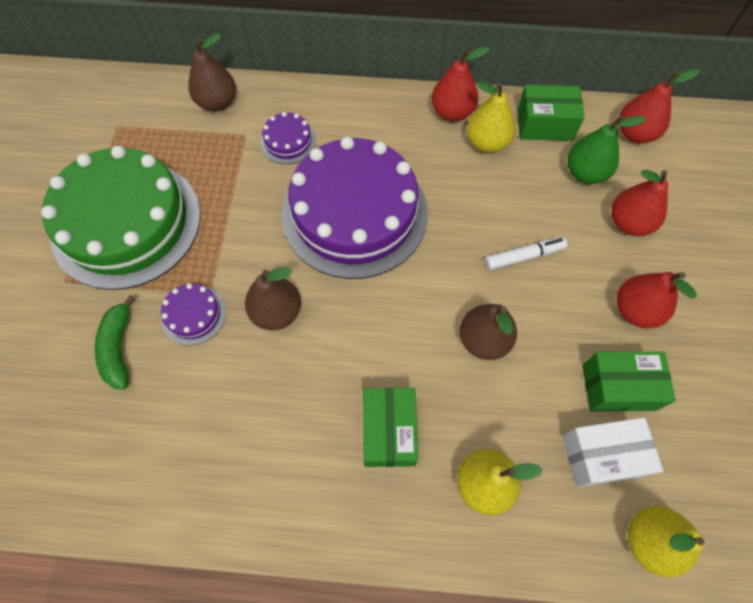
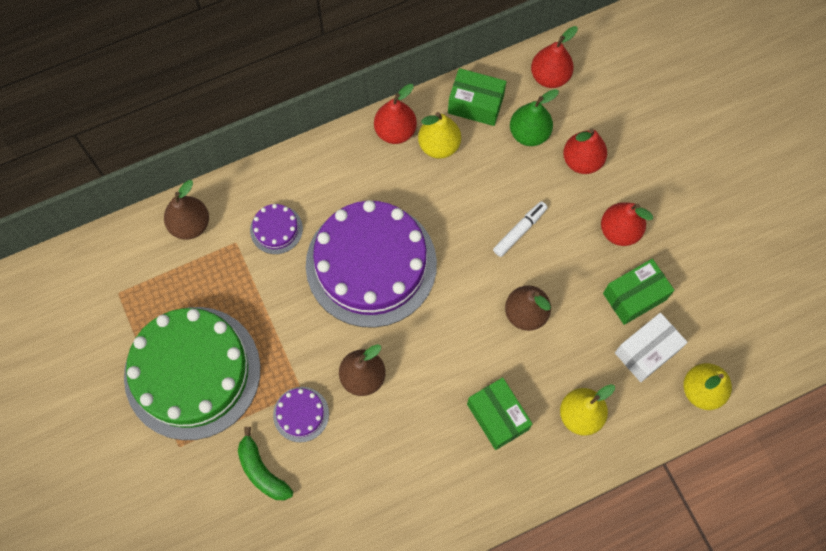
camera: 30 degrees left, 5 degrees up
green box [517,85,585,141] -> green box turned 45 degrees clockwise [448,68,507,126]

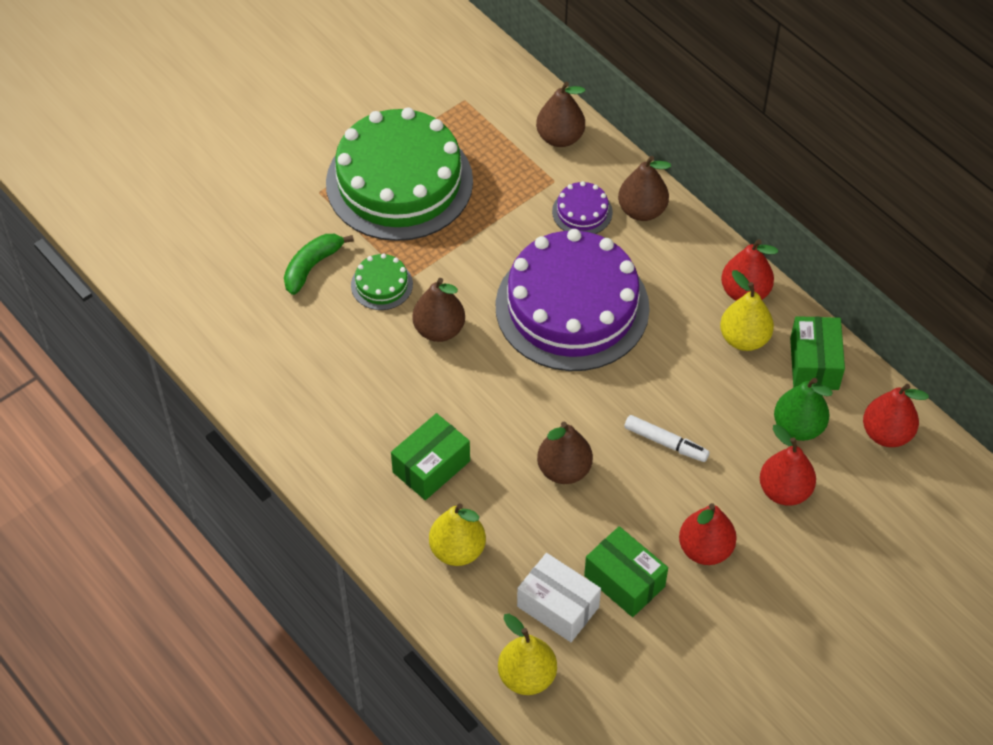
camera: 75 degrees right, 15 degrees down
purple cake [273,387,329,442] -> green cake [351,253,413,310]
none -> brown pear [618,156,671,221]

